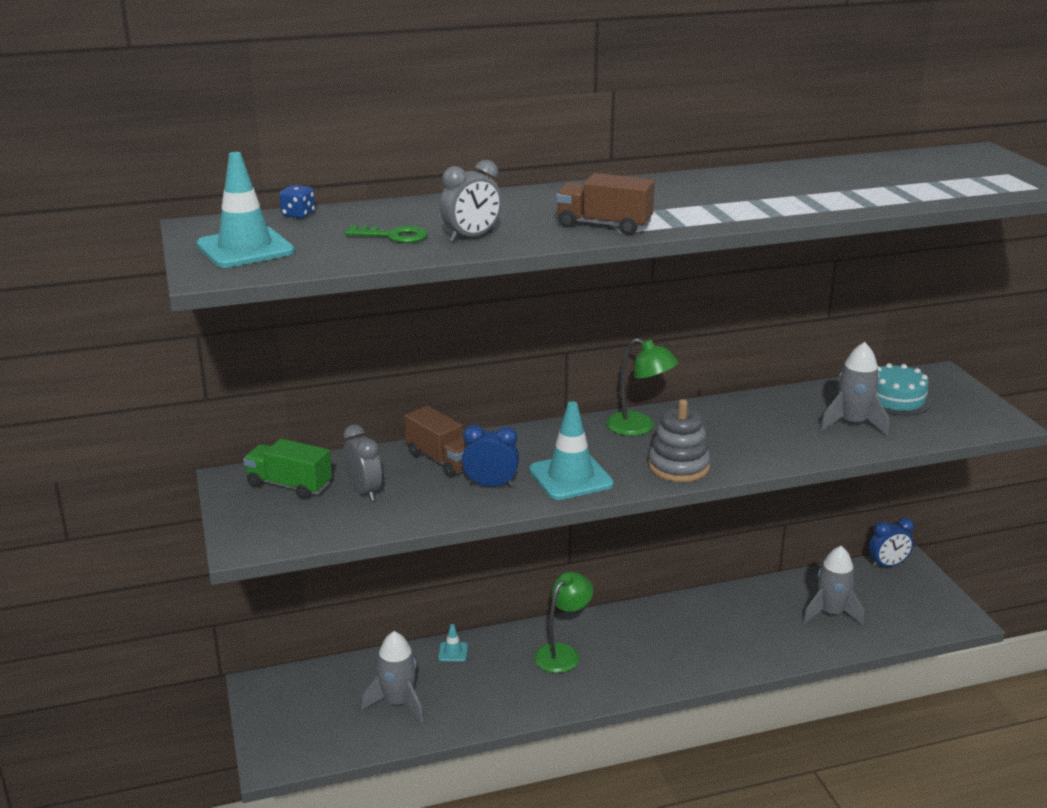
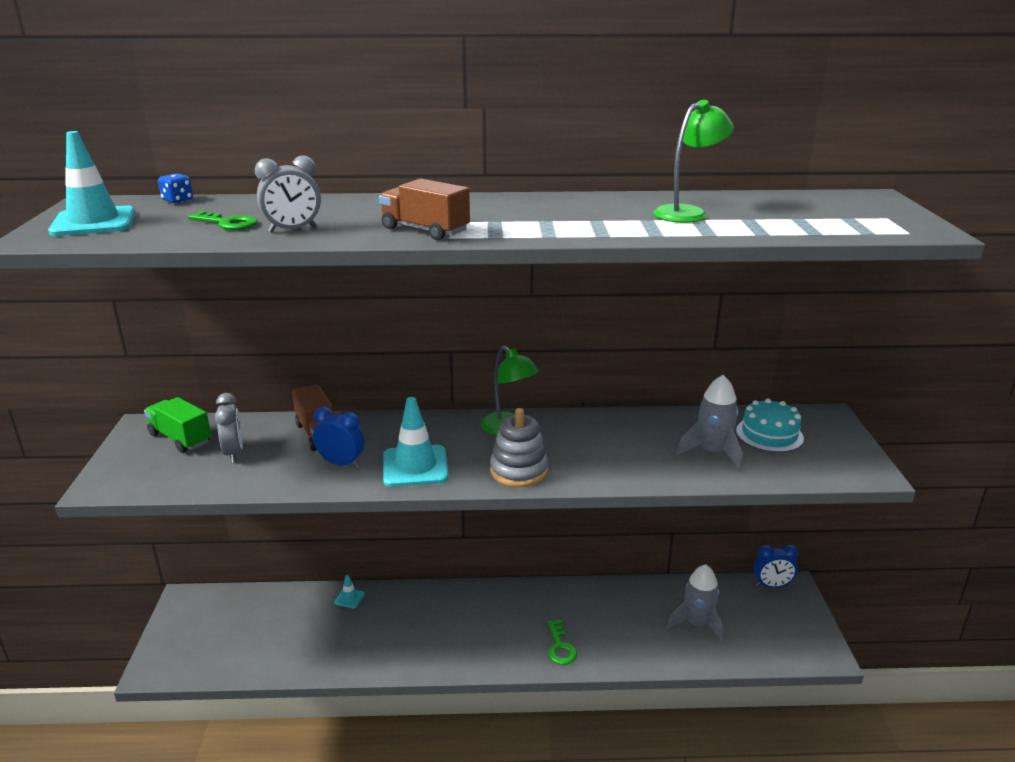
camera: 15 degrees right, 0 degrees up
grey rocket [361,631,423,722] -> none
green lamp [534,572,593,673] -> green lamp moved to [653,100,734,223]
none -> green key [547,620,577,665]

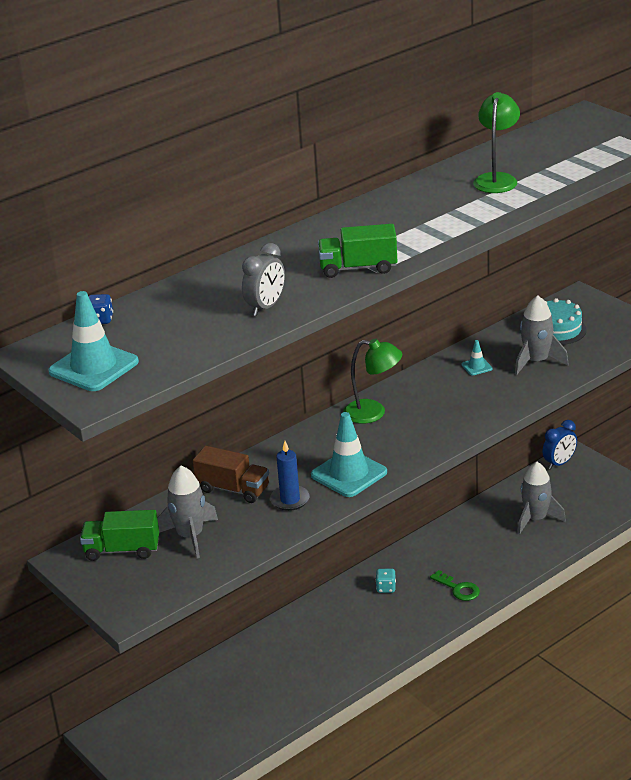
camera: 35 degrees left, 5 degrees up
green key [188,211,258,230] -> none
grey clock [215,393,243,463] -> grey rocket [157,466,218,559]
blue clock [313,407,365,468] -> blue candle [270,441,310,511]
turquoise traffic cone [334,575,365,608] -> turquoise traffic cone moved to [461,340,493,375]
brown truck [379,179,470,240] -> green truck [318,224,397,278]
grey stacking toy [490,408,548,487] -> none
none -> turquoise dice [376,569,396,593]

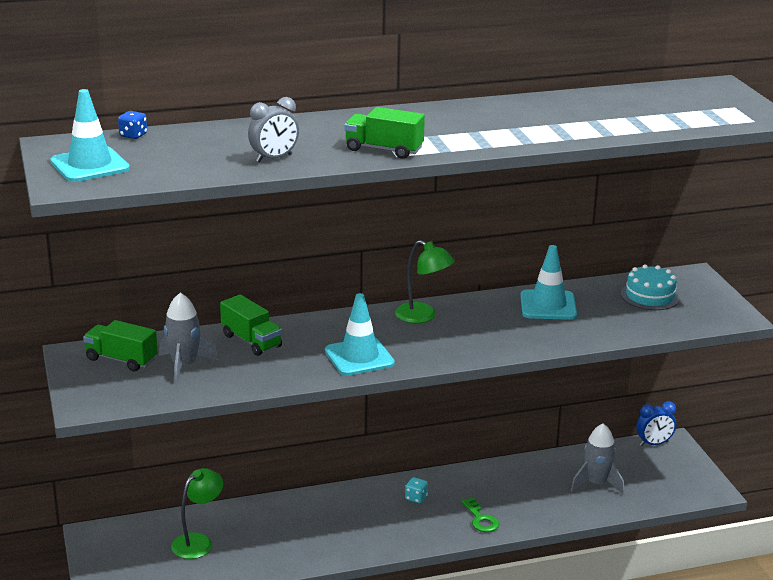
camera: 20 degrees right, 5 degrees down
brown truck [193,446,269,503] -> green truck [220,295,282,356]
blue candle [270,441,310,511] -> none
turquoise traffic cone [461,340,493,375] -> turquoise traffic cone [520,245,577,320], size x2.16
green lamp [473,92,520,193] -> green lamp moved to [171,468,223,559]
grey rocket [515,295,569,375] -> none

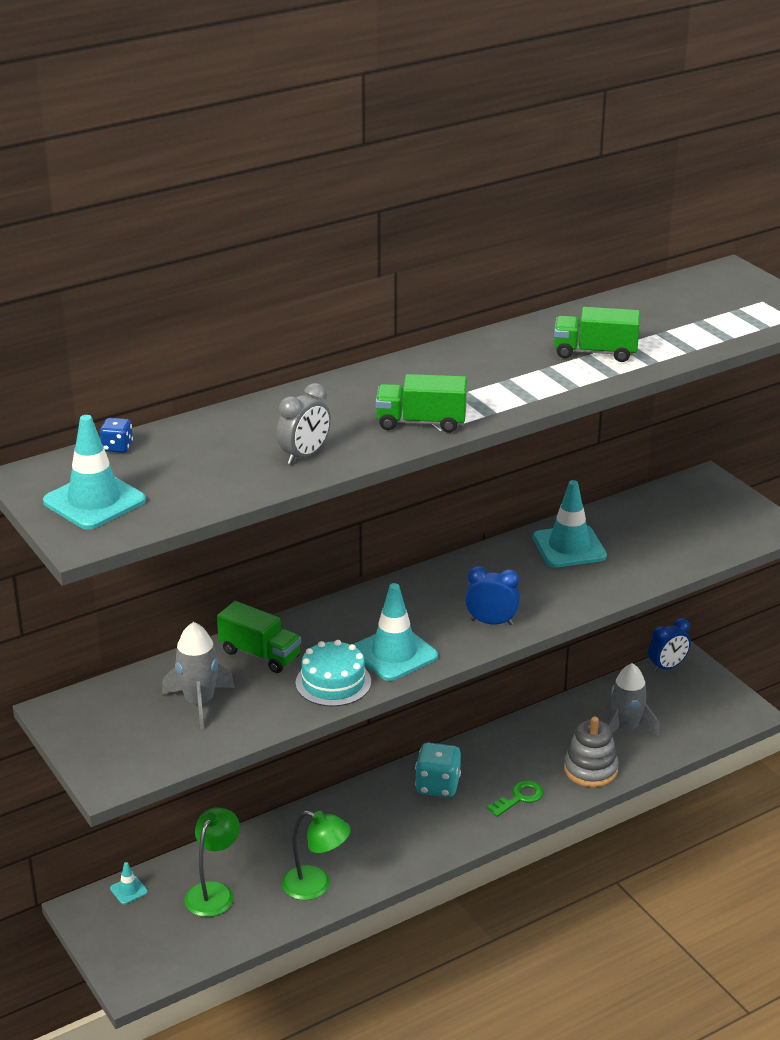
camera: 15 degrees left, 5 degrees up
green truck [83,320,158,371] -> green truck moved to [554,307,640,362]
green lamp [395,240,455,323] -> green lamp moved to [282,811,351,900]
turquoise dice [405,477,428,503] -> turquoise dice [415,743,461,797], size x1.86
green key [461,498,499,532] -> green key turned 90 degrees counterclockwise [487,781,544,817]
turquoise cake [621,264,680,310] -> turquoise cake moved to [295,640,371,706]
none -> turquoise traffic cone [110,862,148,904]
none -> blue clock [465,566,520,625]
none -> grey stacking toy [564,717,619,787]

